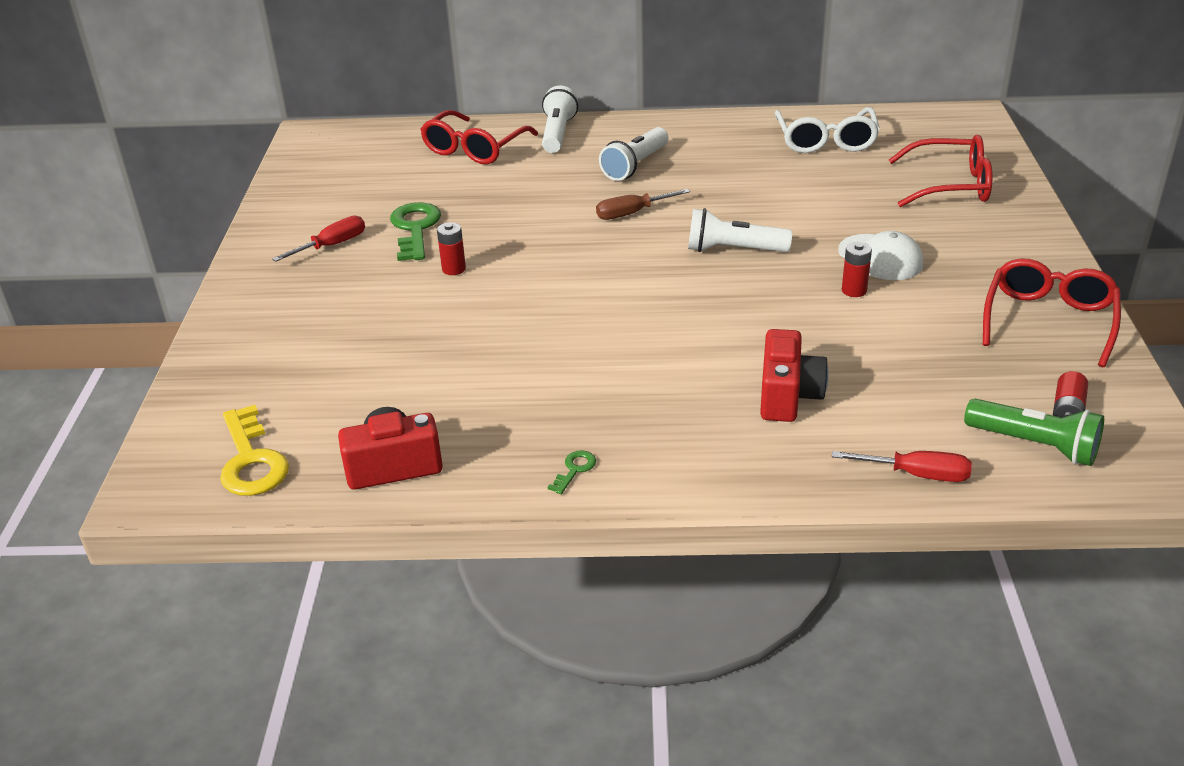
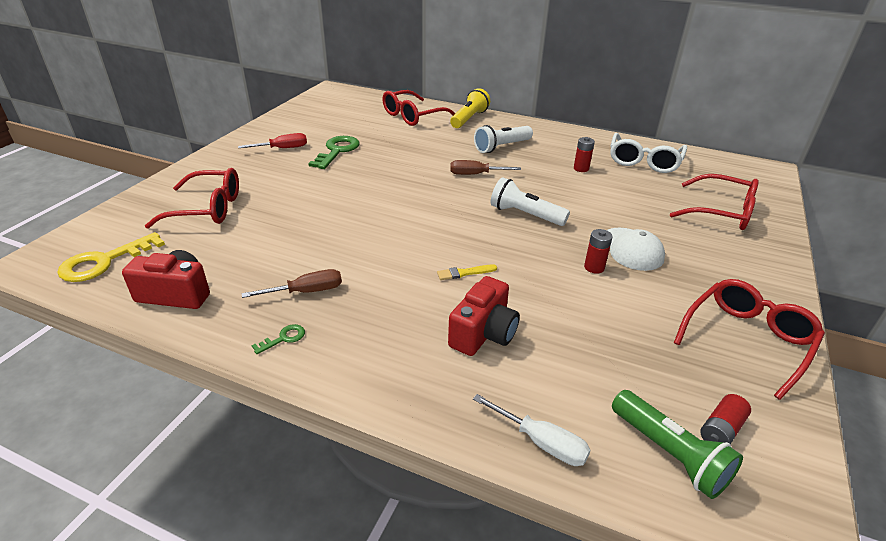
camera: 20 degrees right, 0 degrees up
yellow key [220,405,289,496] -> yellow key turned 45 degrees clockwise [57,232,165,282]
red battery [437,222,466,275] -> red battery moved to [574,137,595,172]
white flashlight [542,86,578,153] -> yellow flashlight [450,88,490,128]
red screwdriver [832,451,972,482] -> white screwdriver [473,394,590,466]
none -> red glasses [145,168,239,228]
none -> brown screwdriver [242,269,342,298]
none -> yellow brush [437,265,497,280]

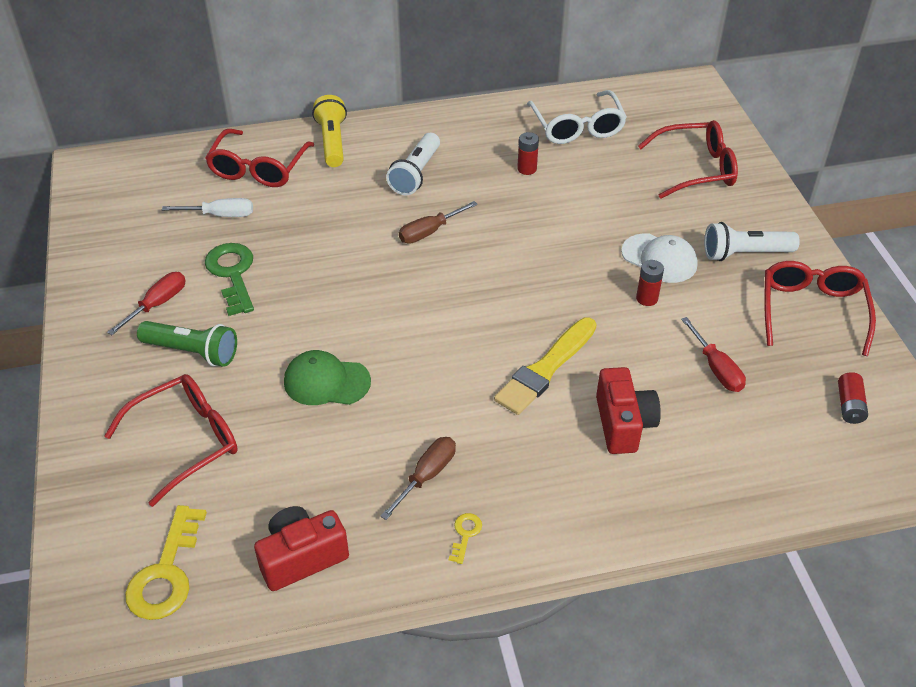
camera: 35 degrees left, 10 degrees up
green key [252,324,305,354] -> yellow key [449,513,482,564]
yellow brush [437,265,497,280] -> yellow brush [494,318,597,415], size x2.15
white screwdriver [473,394,590,466] -> white screwdriver moved to [162,198,253,217]
white flashlight [491,177,570,226] -> white flashlight moved to [704,222,800,261]
green flashlight [612,390,743,499] -> green flashlight moved to [137,321,237,367]
none -> green cap [284,350,371,405]
none -> red screwdriver [681,317,746,392]

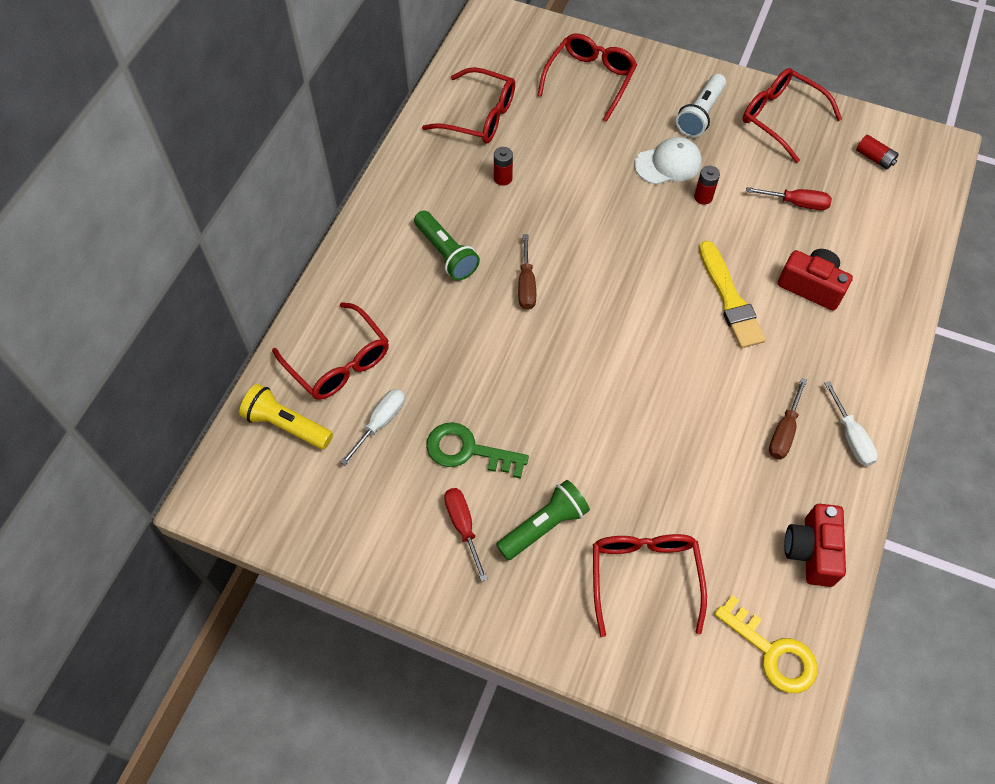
camera: 55 degrees left, 15 degrees up
green cap [284,350,371,405] -> none
yellow flashlight [312,95,347,167] -> yellow flashlight moved to [239,384,333,449]
brown screwdriver [380,437,456,520] -> brown screwdriver turned 135 degrees counterclockwise [769,378,807,459]
white flashlight [386,133,440,195] -> green flashlight [414,211,480,280]
yellow key [449,513,482,564] -> white screwdriver [824,381,878,466]
white glasses [527,90,627,144] -> red glasses [422,67,515,144]

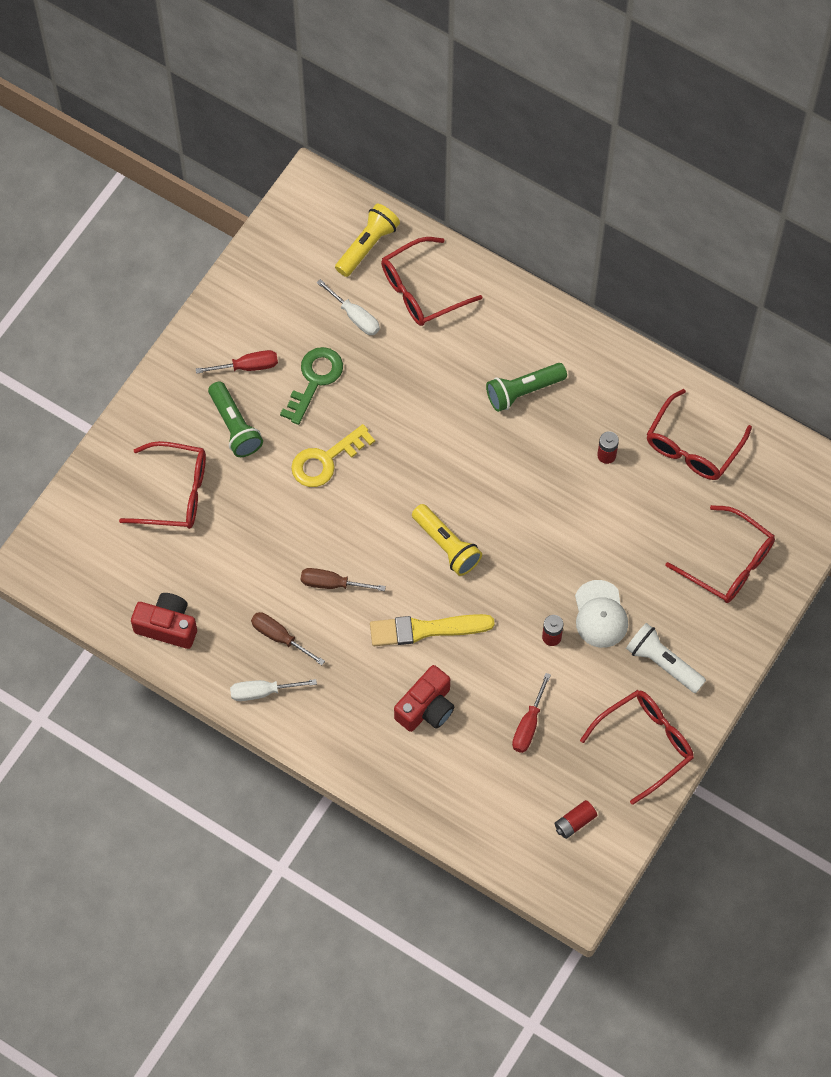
camera: 100 degrees right, 5 degrees up
brown screwdriver [518,234,536,310] -> brown screwdriver moved to [301,568,386,591]
yellow key [714,595,818,693] -> yellow key moved to [291,424,375,487]
none -> yellow flashlight [412,504,482,576]

